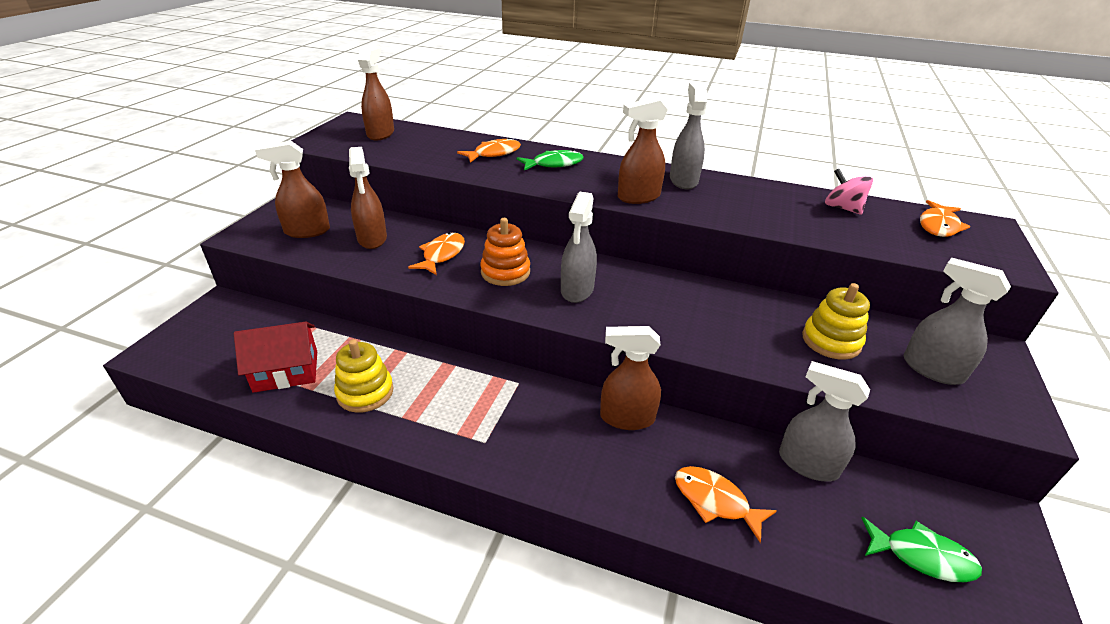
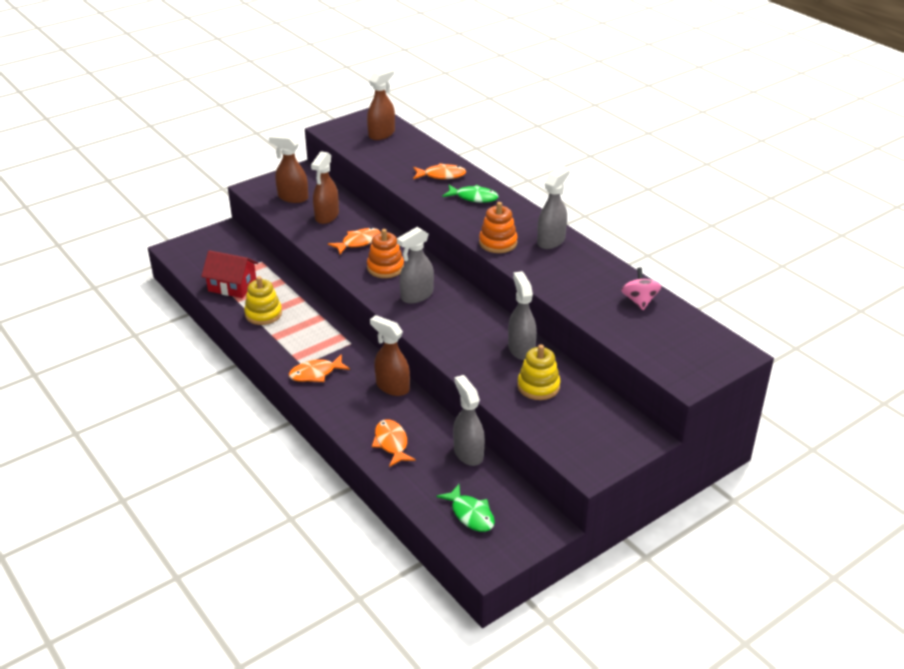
camera: 35 degrees right, 0 degrees up
brown spray bottle [618,97,668,204] -> orange stacking toy [479,202,518,253]
grey spray bottle [903,258,1011,385] -> grey spray bottle moved to [508,271,537,360]
orange fish [920,200,970,237] -> orange fish moved to [289,354,350,382]

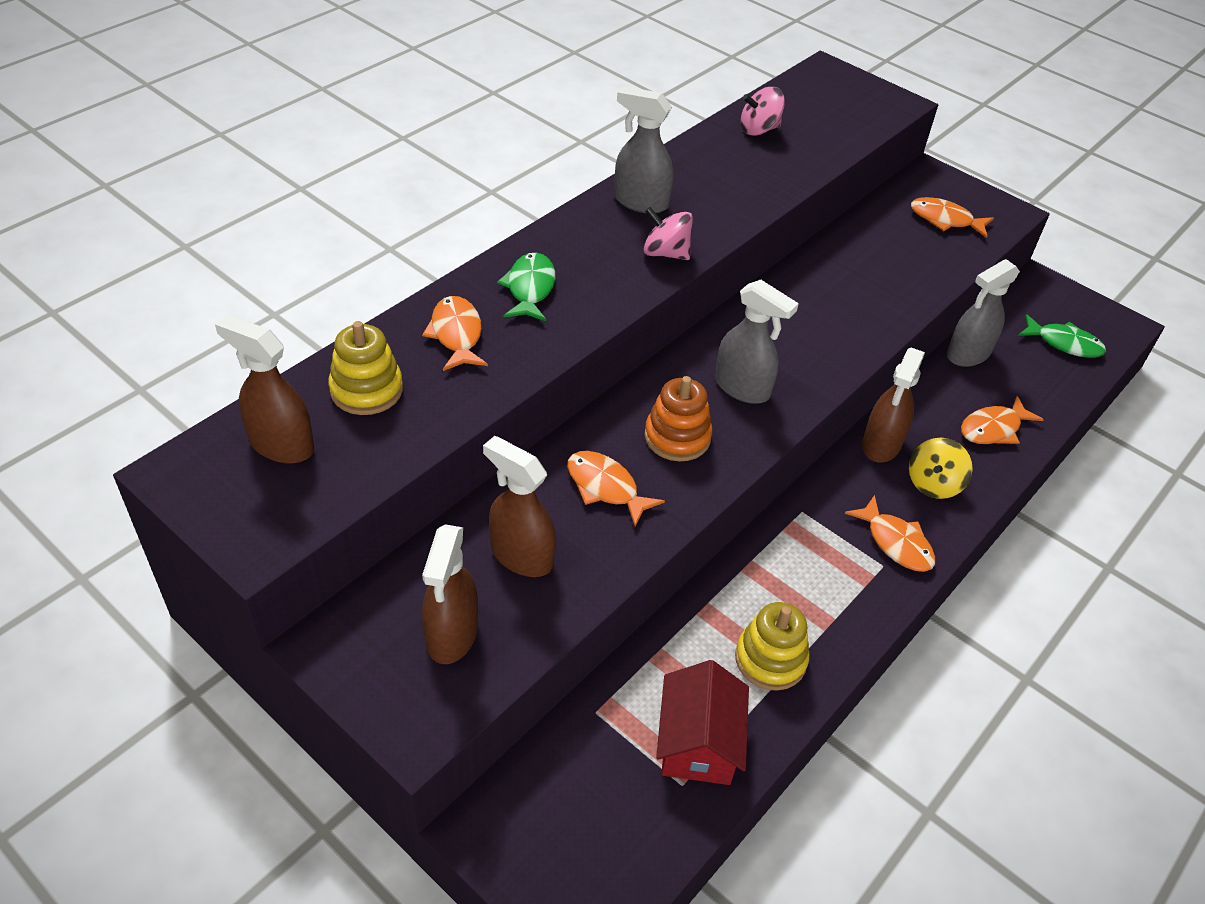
camera: 105 degrees left, 10 degrees up
brown spray bottle [311,151,339,224] -> brown spray bottle turned 150 degrees counterclockwise [483,436,556,577]
green fish [437,484,495,532] -> green fish turned 75 degrees clockwise [1018,314,1106,358]
orange stacking toy [479,202,518,253] -> pink spinning top [644,207,693,260]
grey spray bottle [508,271,537,360] -> none
yellow stacking toy [517,345,560,400] -> yellow stacking toy moved to [328,321,403,415]
none -> yellow spinning top [909,438,973,499]
none -> orange fish [911,197,994,238]

